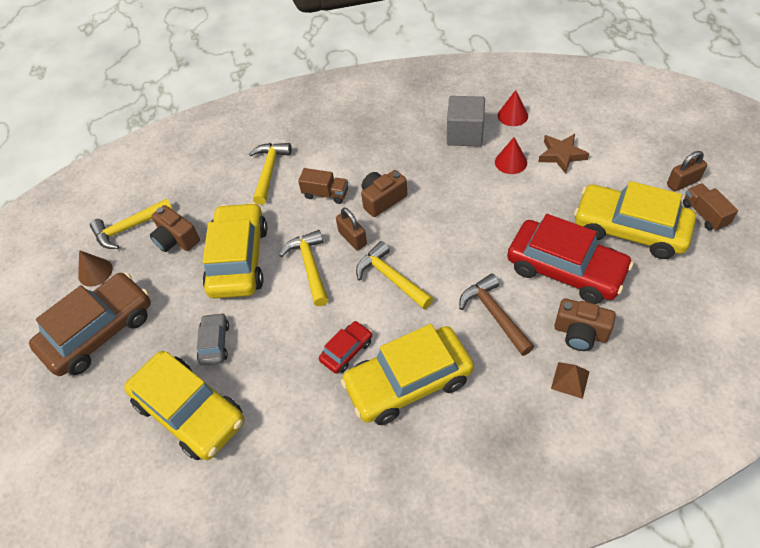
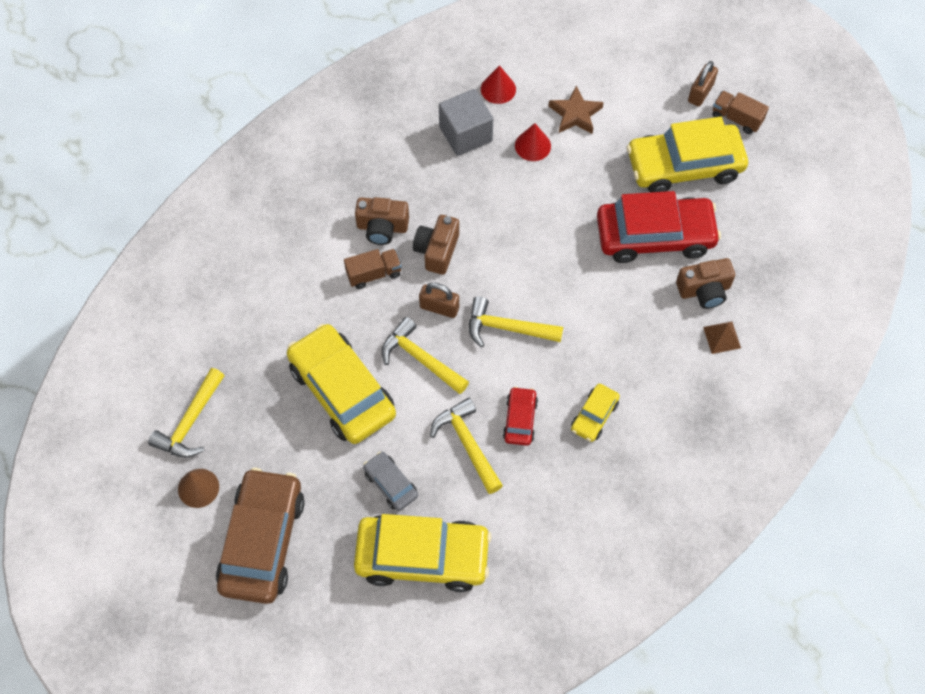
camera: 40 degrees left, 10 degrees up
brown camera [150,205,200,252] -> brown camera moved to [355,197,409,245]
yellow hammer [249,143,292,205] -> yellow hammer moved to [430,398,503,494]
yellow car [341,324,474,425] -> yellow car [571,384,620,442], size x0.47
brown hammer [459,274,534,356] -> none

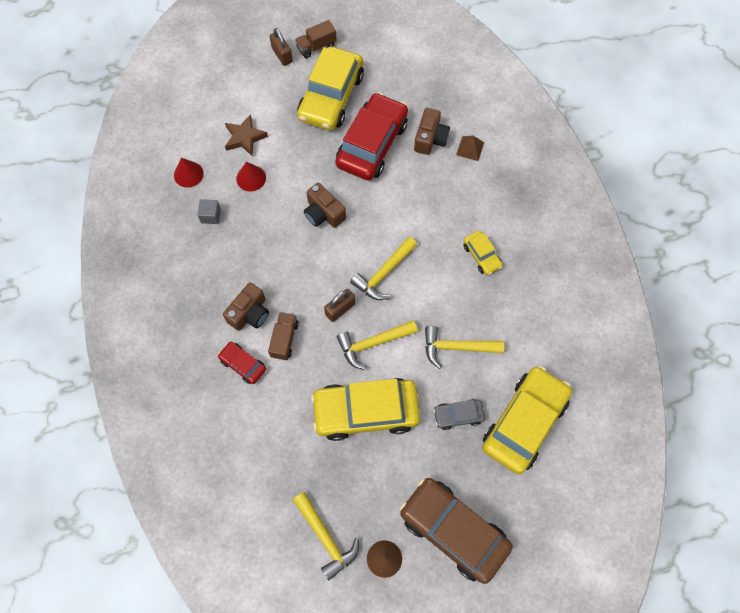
camera: 60 degrees left, 5 degrees up
brown camera [413,215,459,275] -> brown camera moved to [304,183,346,228]
grey cube [439,89,493,156] -> grey cube [197,199,221,224], size x0.53
red car [503,387,538,446] -> red car moved to [218,342,266,384]

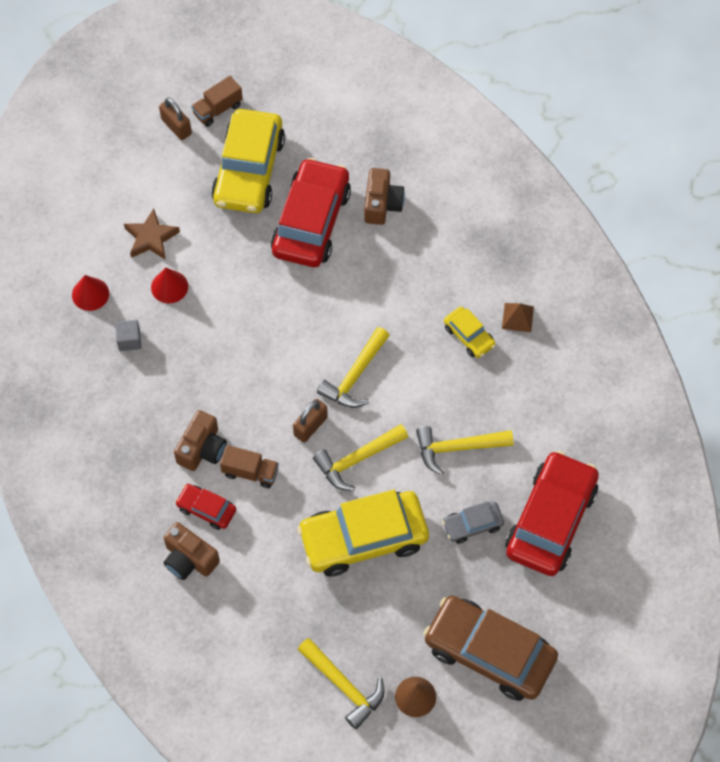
camera: 10 degrees left, 5 degrees down
brown truck [268,312,299,360] -> brown truck turned 105 degrees clockwise [220,445,279,488]
brown camera [304,183,346,228] -> brown camera moved to [164,522,220,580]
brown pyramid [456,136,484,161] -> brown pyramid moved to [502,303,534,332]
yellow car [482,366,572,474] -> red car [506,451,599,576]

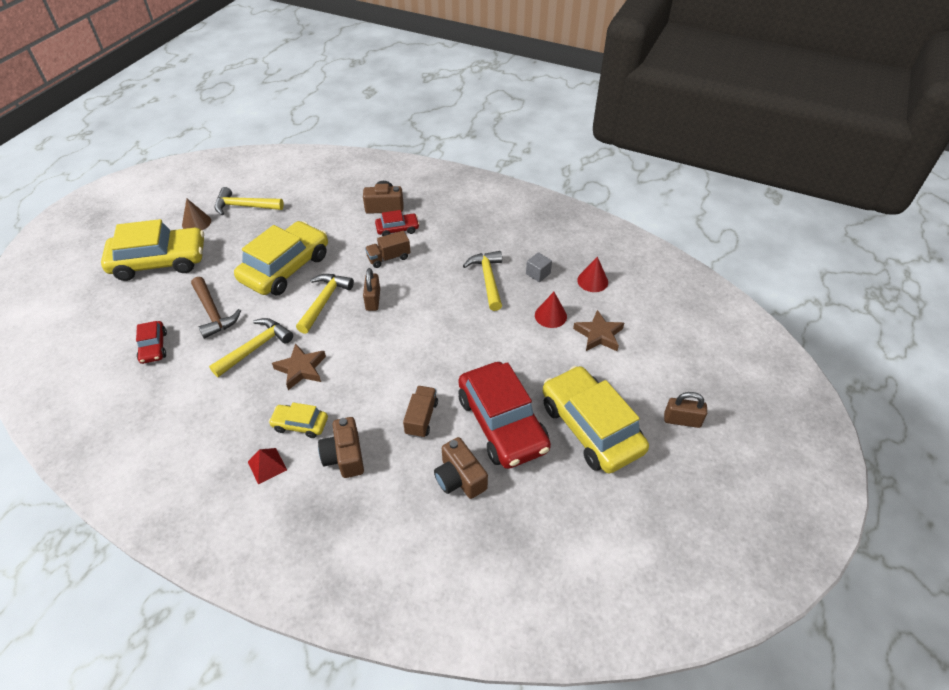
camera: 140 degrees right, 15 degrees down
brown camera [174,410,227,471] -> brown camera moved to [318,417,364,478]
brown truck [191,76,243,127] -> brown truck moved to [403,386,438,438]
yellow hammer [317,327,390,408] -> yellow hammer moved to [463,251,502,311]
brown car [424,595,558,701] -> yellow car [101,219,204,281]
grey car [442,501,504,544] -> brown hammer [191,277,241,339]
brown pyramid [502,303,534,332] -> red pyramid [248,448,287,485]
red car [506,451,599,576] -> red car [136,321,167,364], size x0.47
none -> brown star [272,343,326,390]

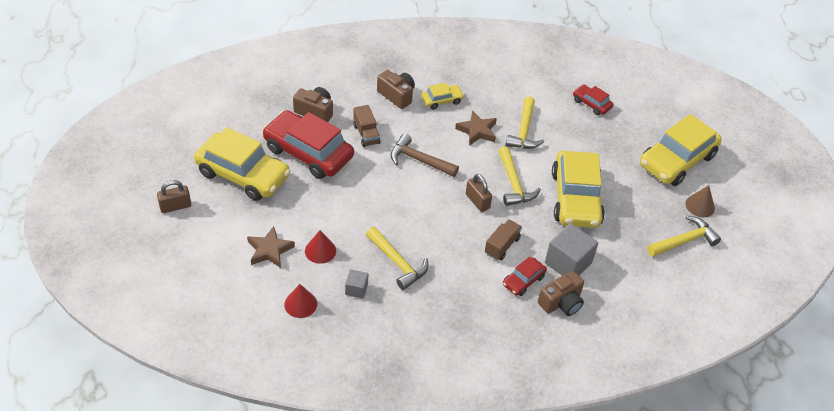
camera: 145 degrees right, 0 degrees up
brown hammer [191,277,241,339] -> brown hammer moved to [391,133,459,177]
red pyramid [248,448,287,485] -> none
none -> grey cube [545,223,598,275]

